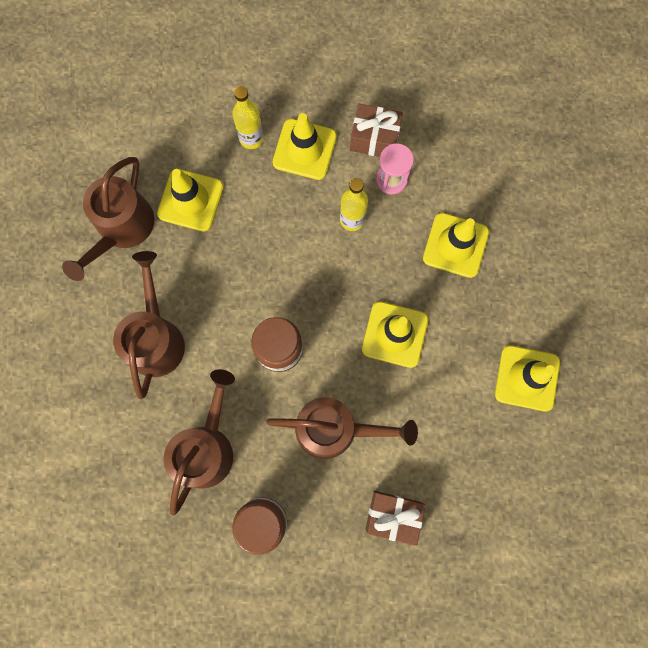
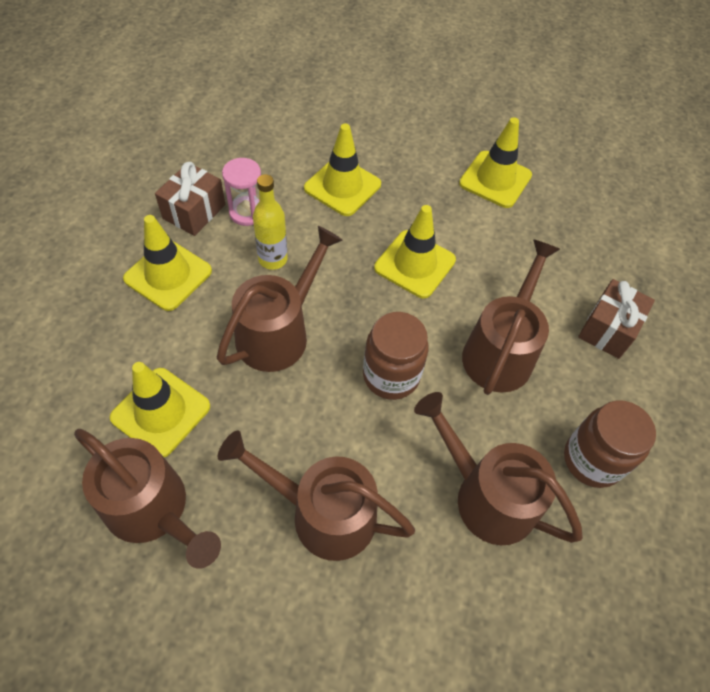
camera: 75 degrees left, 20 degrees down
yellow bottle [232,86,264,149] -> none
none -> brown watering can [217,226,343,372]

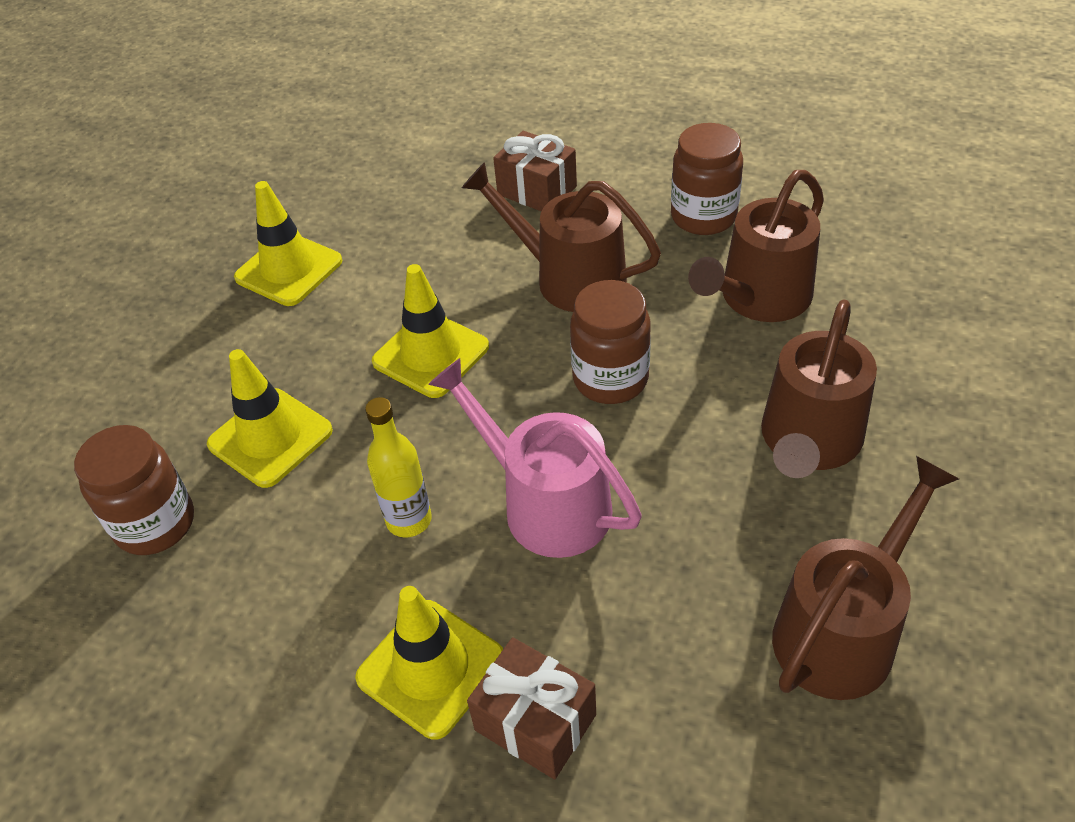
camera: 80 degrees left, 10 degrees down
yellow traffic cone [110,362,210,457] -> none
brown gift [155,162,225,236] -> brown gift moved to [467,637,596,780]
brown watering can [217,226,343,372] -> pink watering can [428,358,642,558]
pink hourglass [222,158,261,226] -> none
none -> brown jar [74,425,194,555]

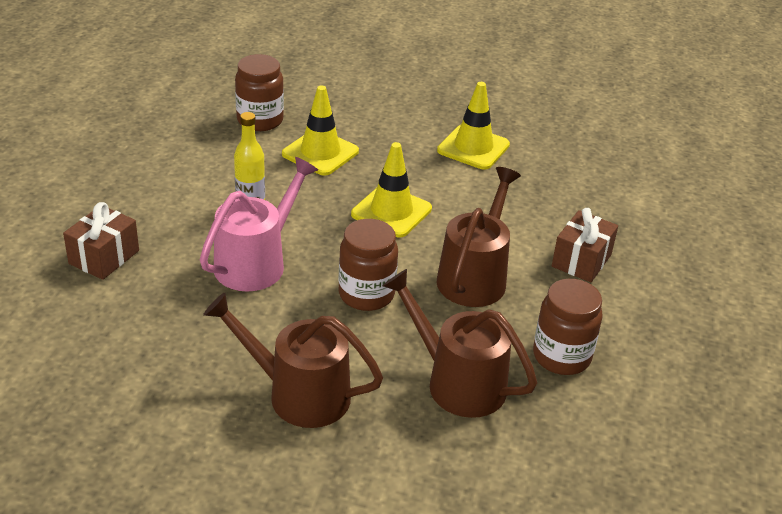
camera: 80 degrees right, 10 degrees down
yellow traffic cone [355,586,503,740] -> none
brown watering can [772,456,959,700] -> none

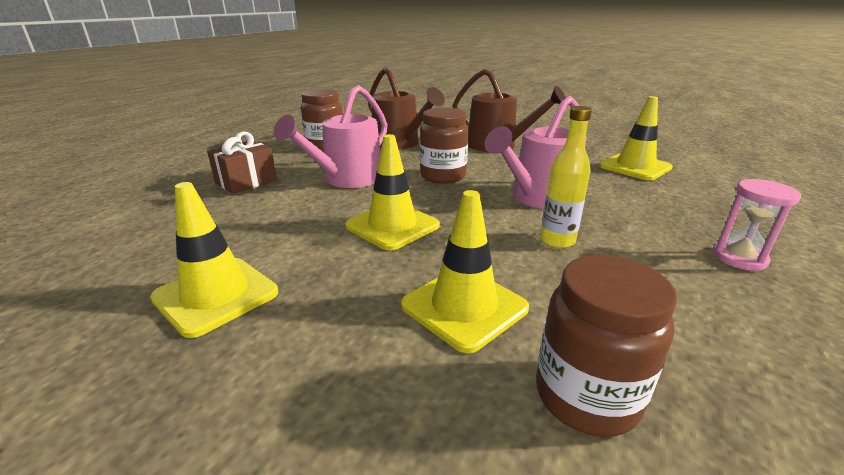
camera: 165 degrees left, 10 degrees down
brown gift [63,202,139,280] -> none
brown watering can [437,167,521,307] -> pink watering can [274,85,387,188]
none -> yellow traffic cone [599,96,673,181]
none -> pink hourglass [712,179,801,271]

